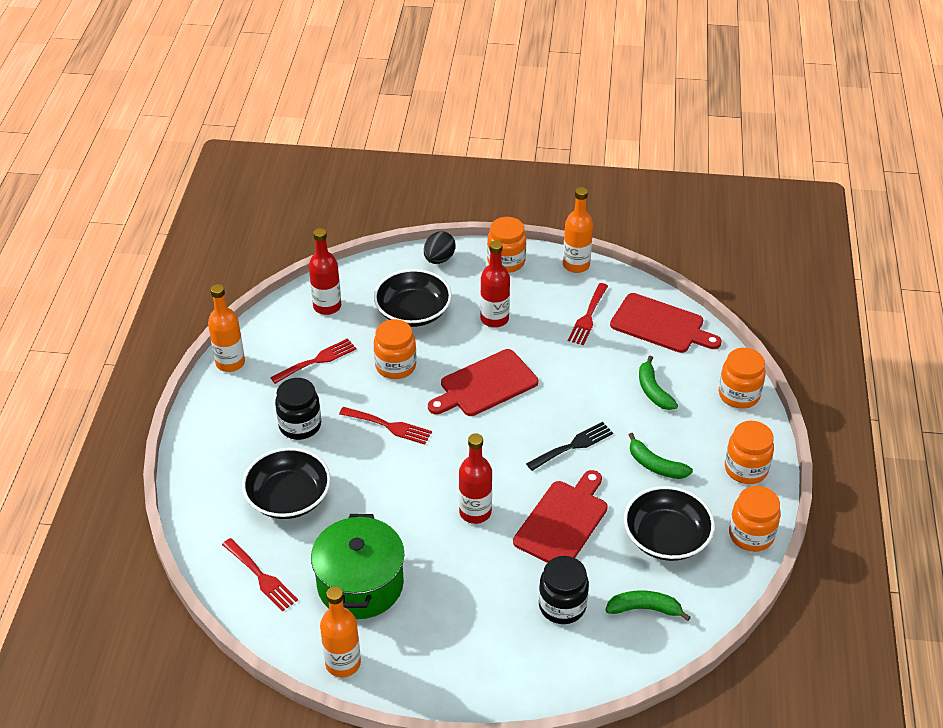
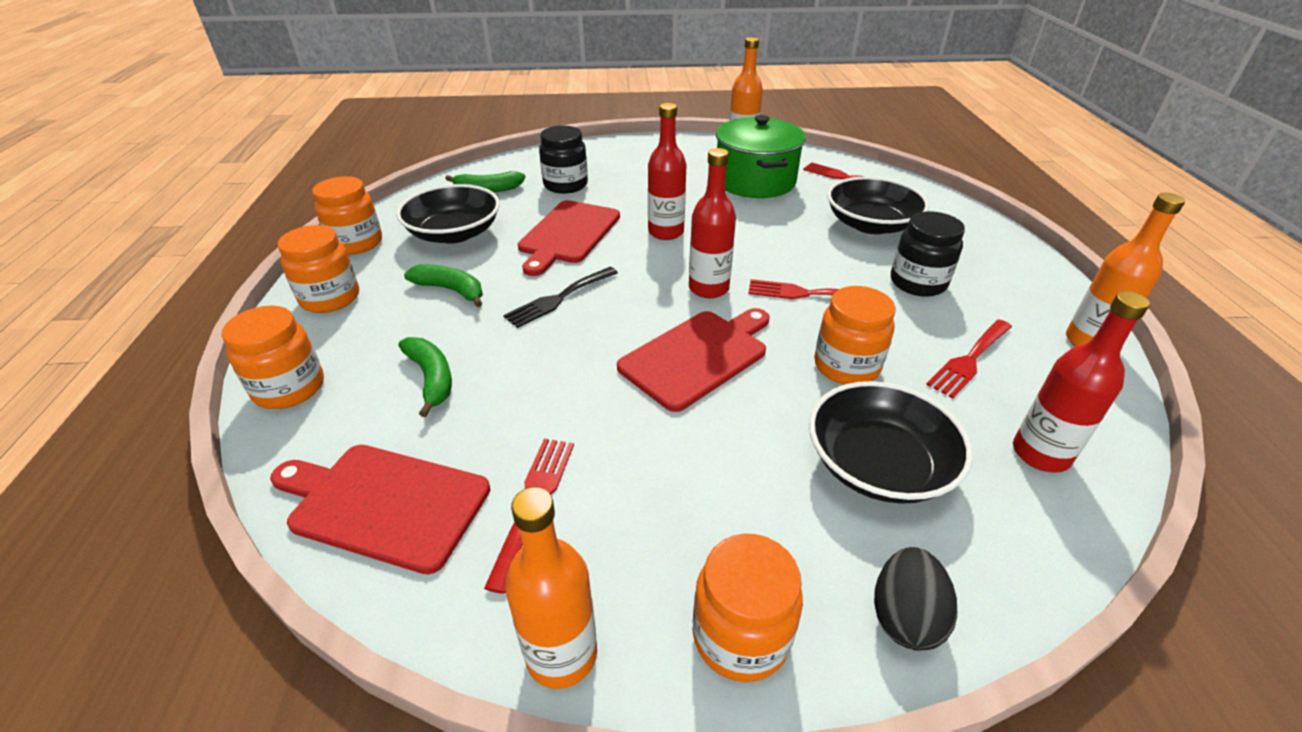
camera: 170 degrees right, 5 degrees down
red bottle [480,241,510,328] -> red bottle moved to [689,148,736,298]

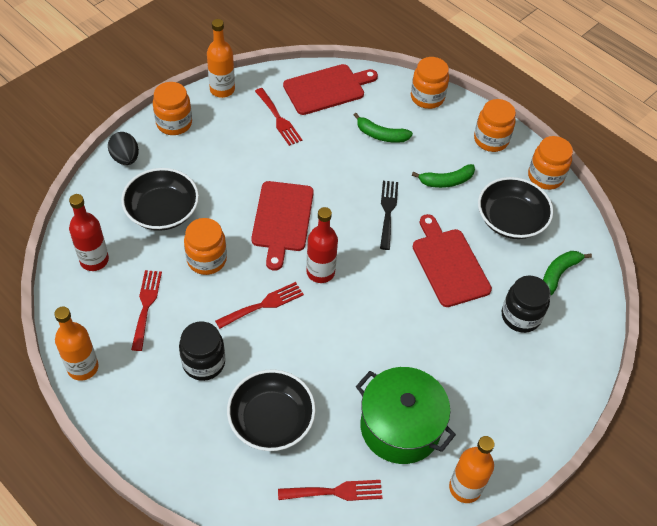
camera: 135 degrees right, 15 degrees up
red bottle [648,103,686,240] -> none

